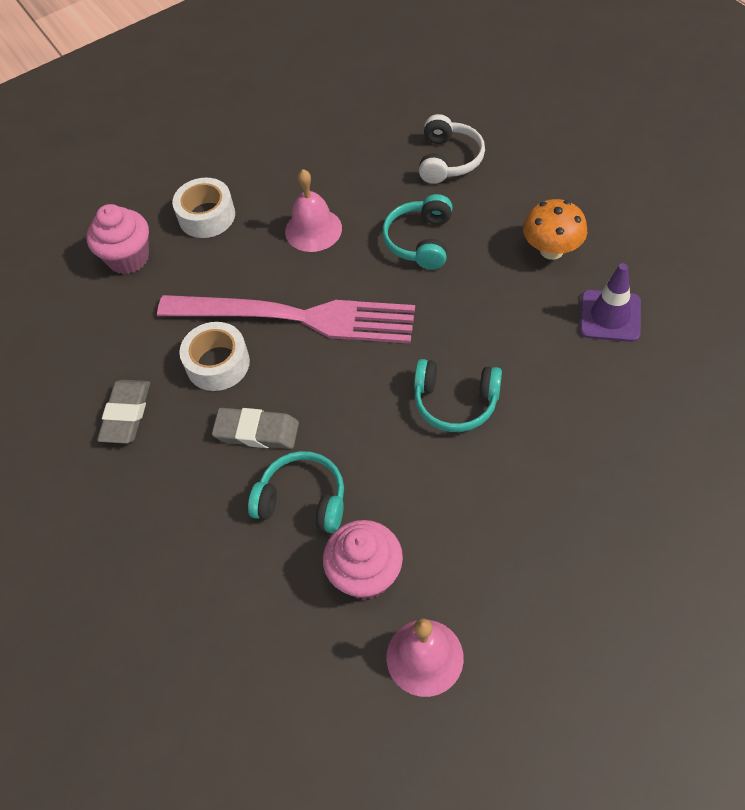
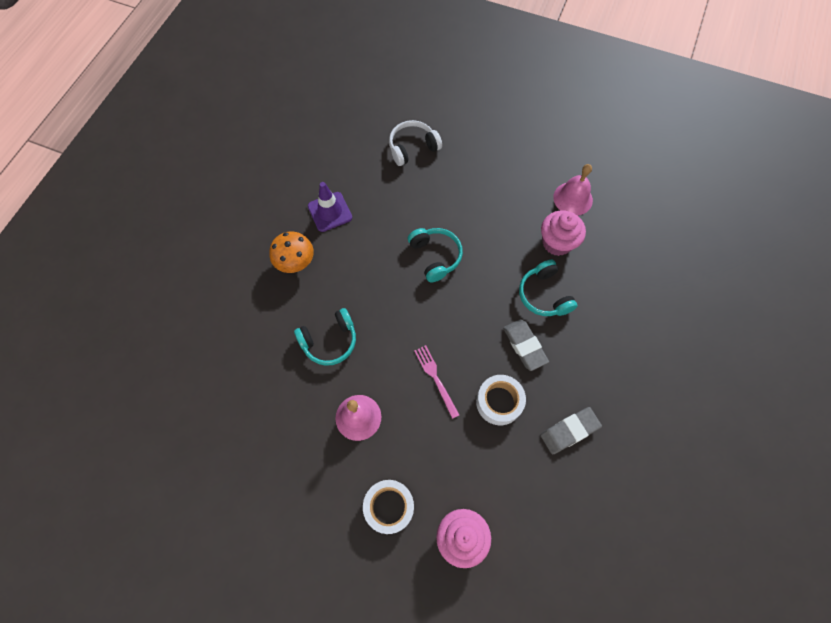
camera: 130 degrees left, 10 degrees up
pink fork [157,295,415,343] -> pink fork [414,345,459,419], size x0.42
white headphones [419,114,485,184] -> white headphones moved to [389,120,442,166]

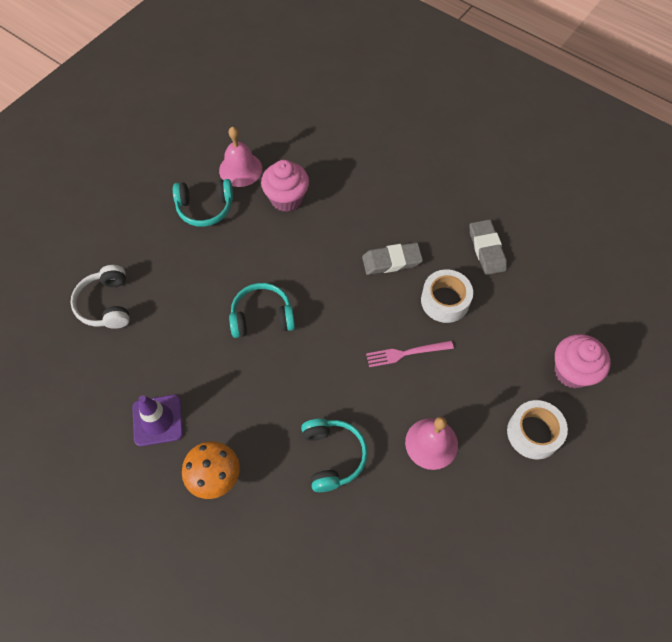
camera: 75 degrees left, 5 degrees down
turquoise headphones [519,260,577,316] -> turquoise headphones moved to [173,179,233,227]

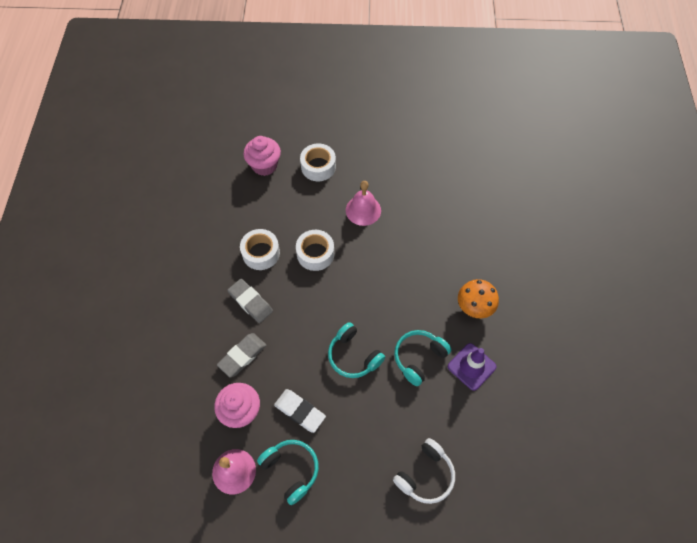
camera: 125 degrees left, 0 degrees up
turquoise headphones [301,419,368,492] -> turquoise headphones moved to [394,330,452,386]
pink fork [366,341,454,367] -> white tape [296,230,334,271]
grey eraser [469,219,507,275] -> grey eraser moved to [217,333,266,377]
none -> white eraser [274,389,326,433]

